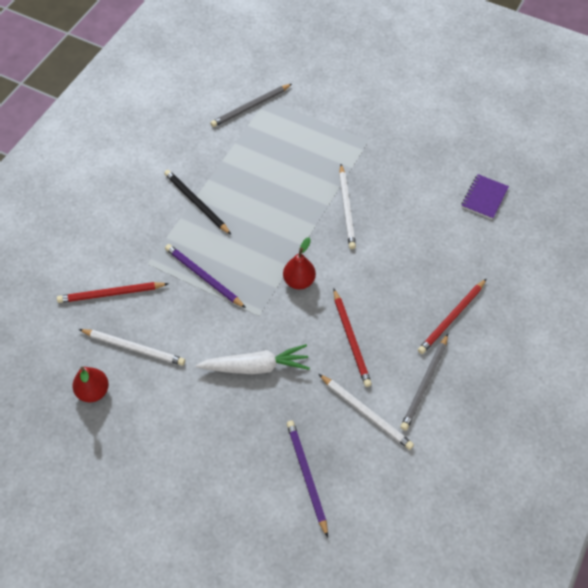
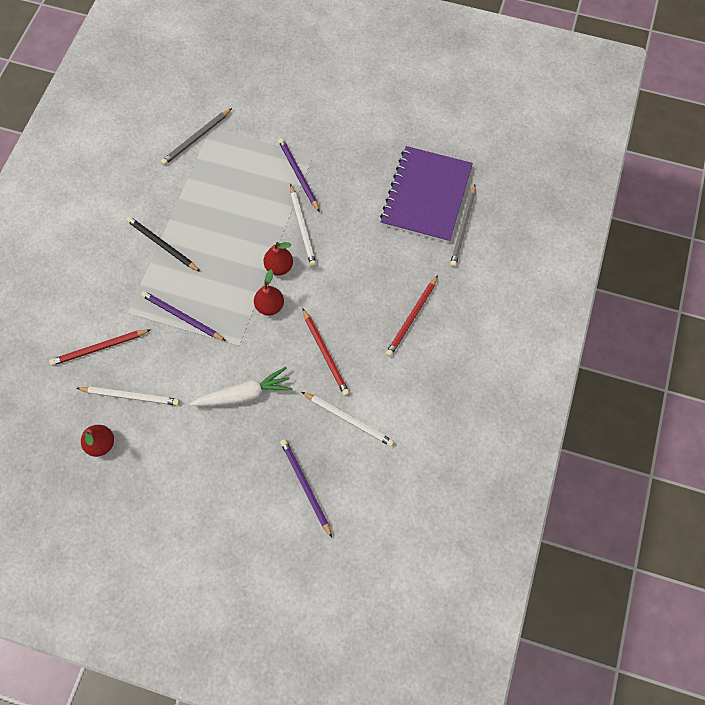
camera: 10 degrees left, 10 degrees up
grey pencil [400,334,448,431] -> grey pencil moved to [450,185,476,267]
purple notebook [461,174,509,220] -> purple notebook [380,146,473,243], size x2.26
none -> red pear [263,242,293,276]
none -> purple pencil [278,138,320,212]

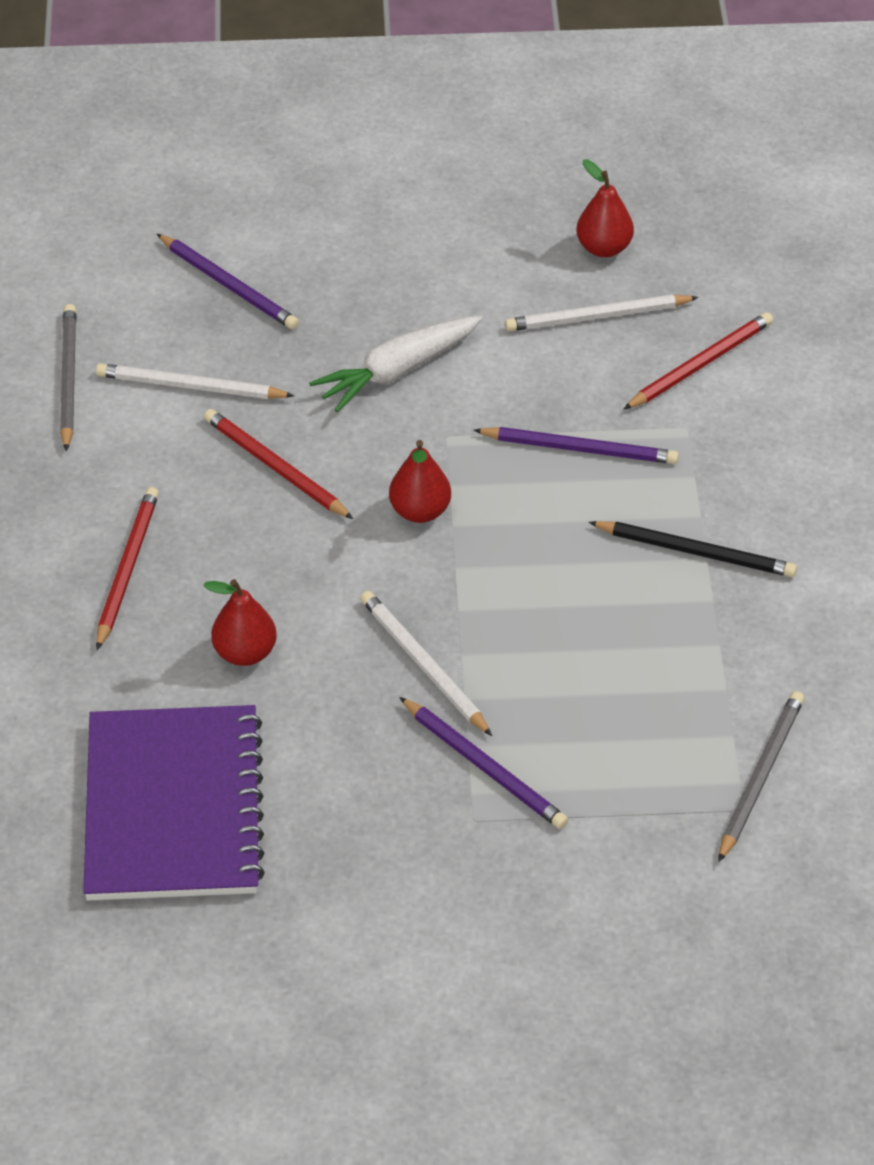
camera: 160 degrees right, 20 degrees down
red pear [263,242,293,276] -> red pear moved to [203,579,277,666]
grey pencil [450,185,476,267] -> grey pencil moved to [60,304,76,452]

